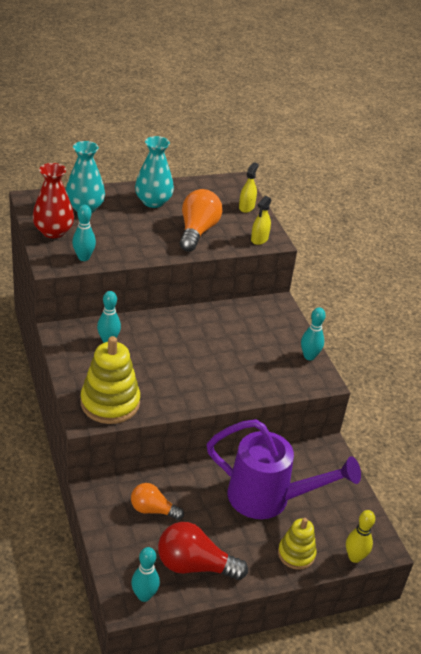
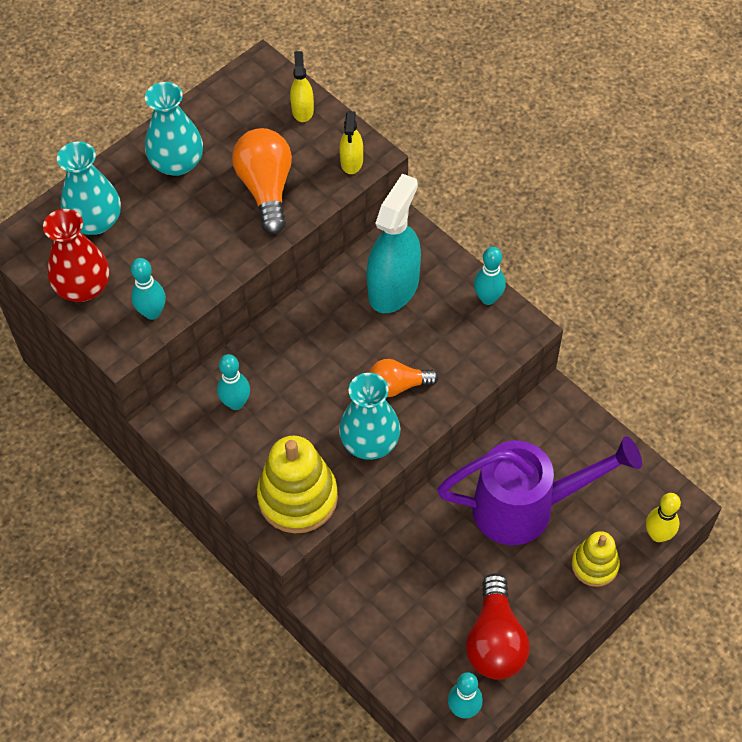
camera: 20 degrees left, 20 degrees up
orange light bulb [131,483,184,520] -> orange light bulb moved to [370,359,438,397]
red light bulb [158,522,248,580] -> red light bulb turned 75 degrees counterclockwise [466,573,530,680]
none -> turquoise vase [339,373,400,460]
none -> turquoise spray bottle [366,174,421,313]

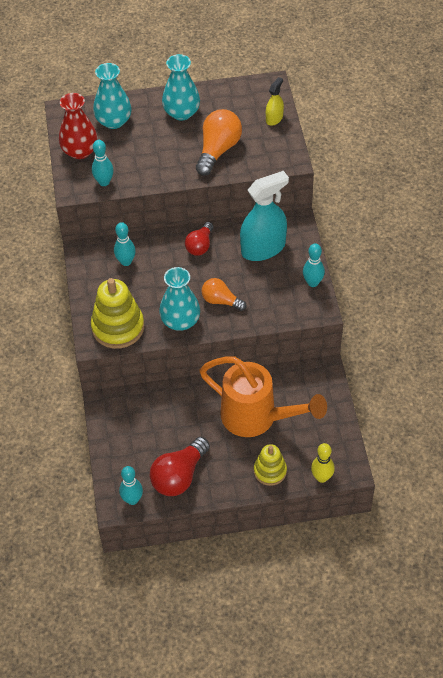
camera: 35 degrees right, 5 degrees down
yellow spray bottle [339,111,363,174] -> none
purple watering can [437,436,642,545] -> orange watering can [199,356,327,437]
none -> red light bulb [185,222,214,256]

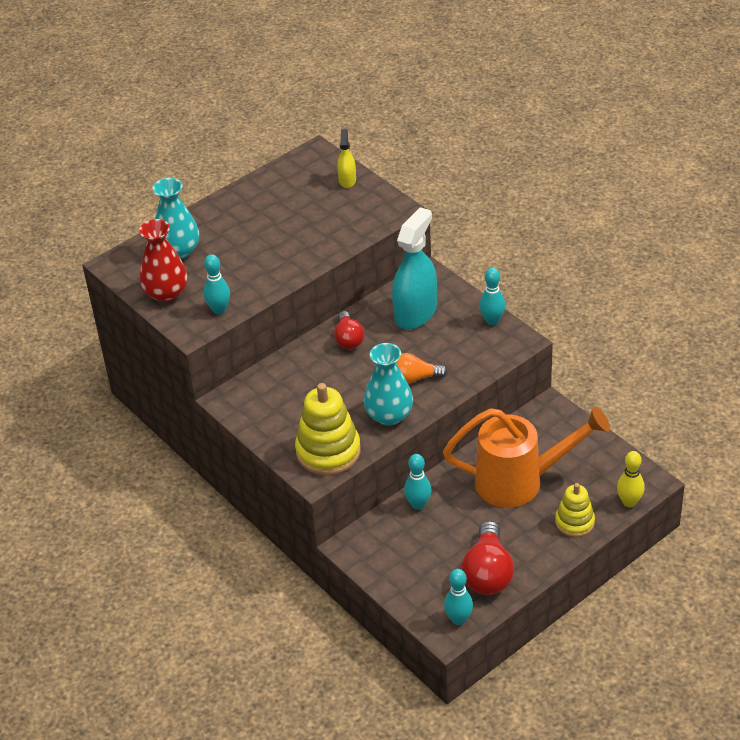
camera: 30 degrees left, 10 degrees down
turquoise bowling pin [114,222,136,266] -> turquoise bowling pin moved to [404,454,431,510]
turquoise vase [162,54,200,121] -> none
orange light bulb [196,109,242,176] -> none

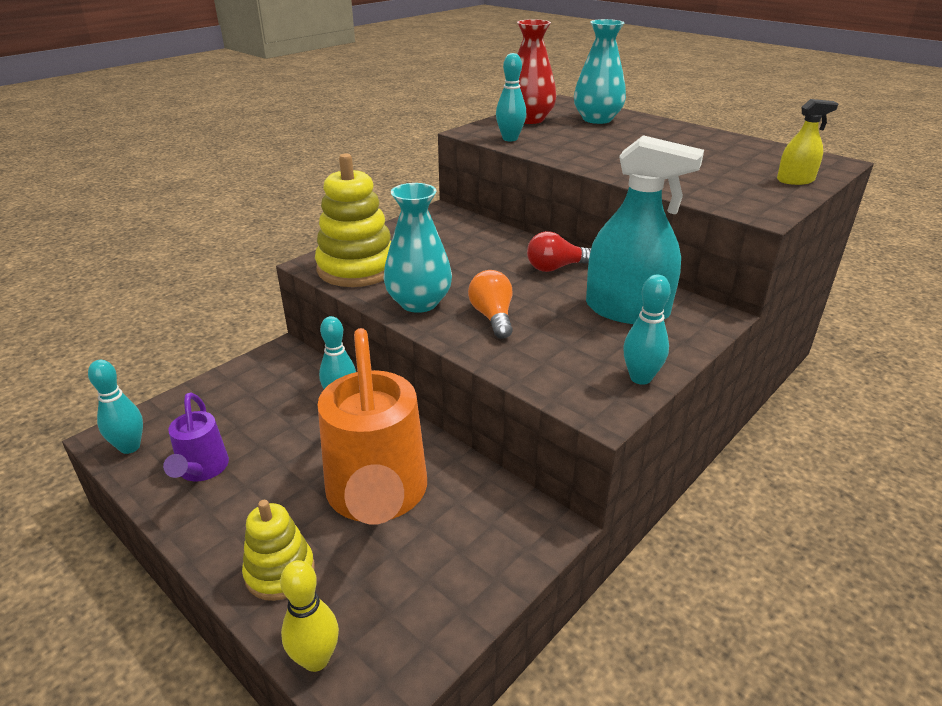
camera: 80 degrees right, 10 degrees down
red light bulb [461,521,514,595] -> purple watering can [163,392,229,481]

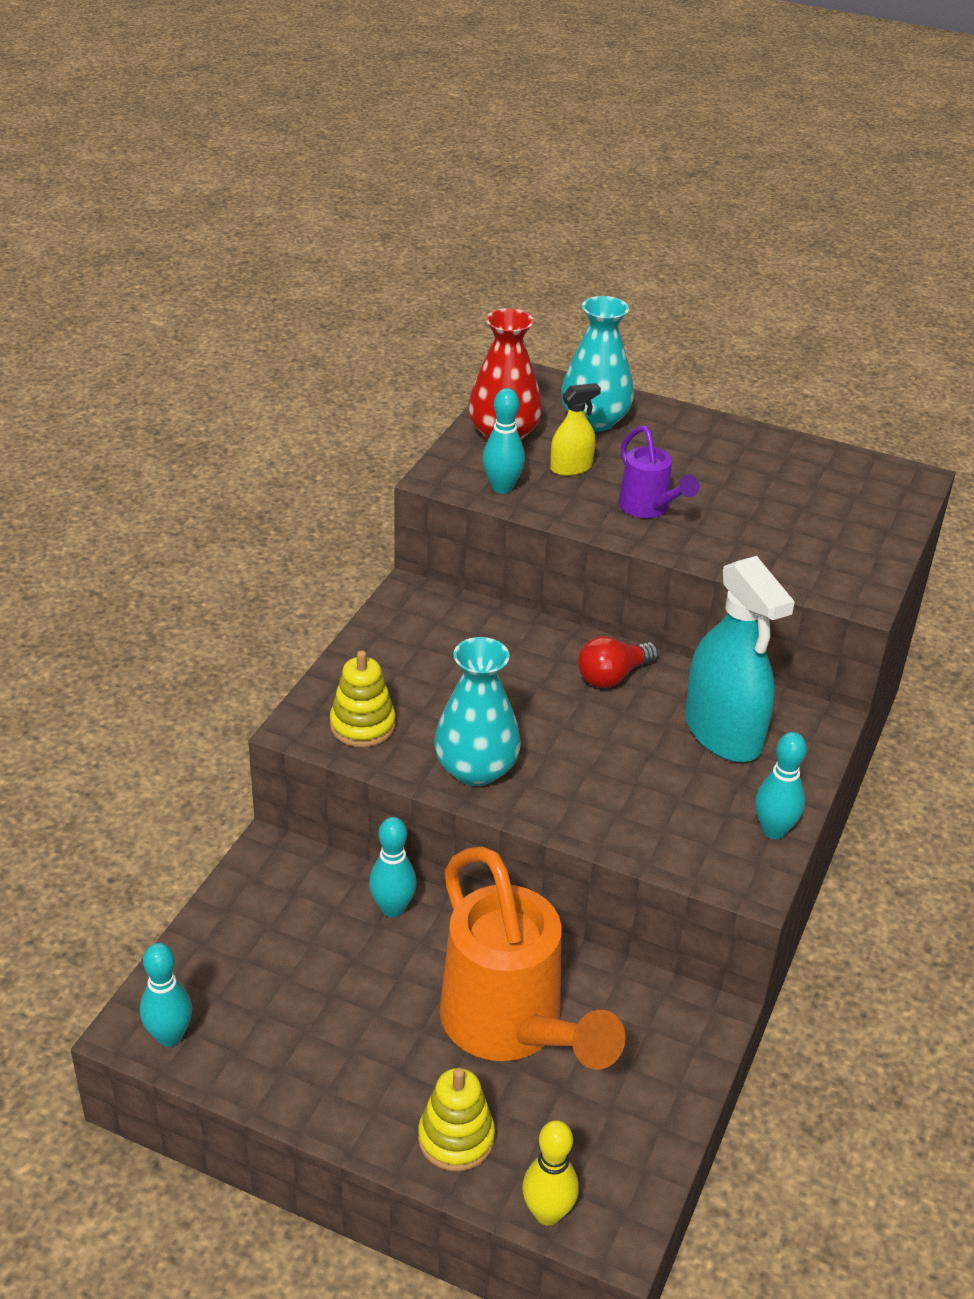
camera: 20 degrees left, 5 degrees up
purple watering can [163,392,229,481] -> purple watering can moved to [619,426,699,518]
yellow stacking toy [315,153,391,287] -> yellow stacking toy [330,650,396,747], size x0.61
orange light bulb [468,270,513,339] -> none
turquoise spray bottle [586,135,704,324] -> turquoise spray bottle turned 60 degrees clockwise [685,556,795,762]
yellow spray bottle [777,99,839,185] -> yellow spray bottle moved to [550,383,601,476]

